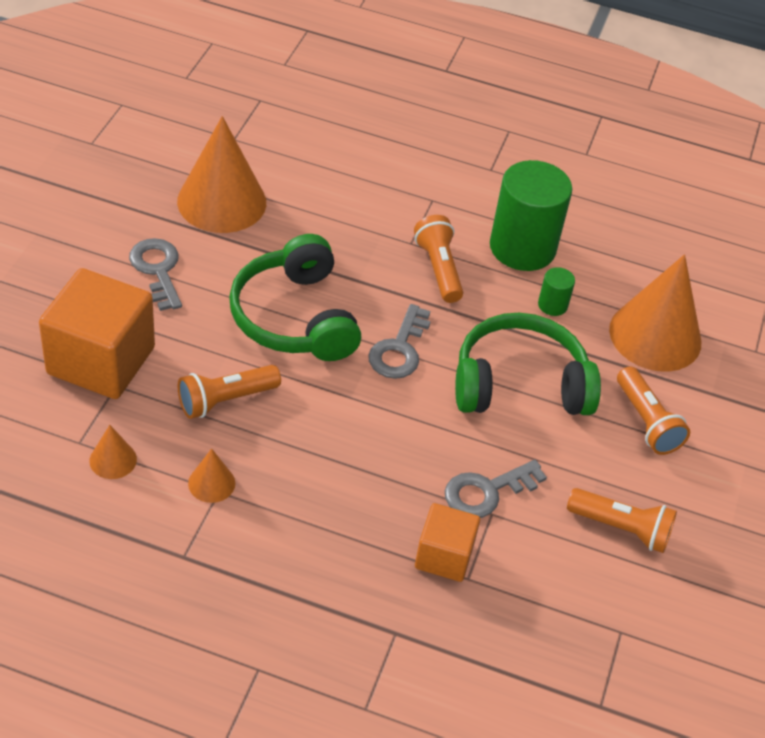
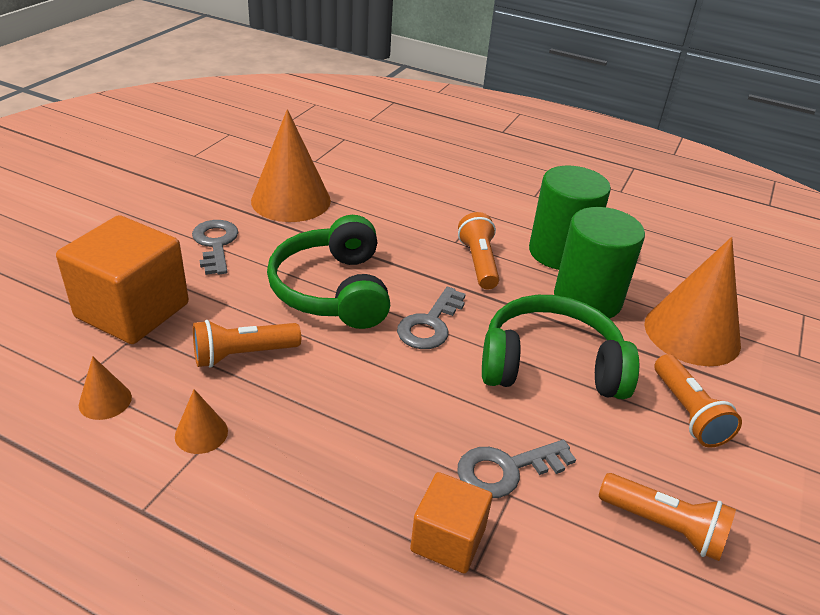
camera: 10 degrees right, 10 degrees down
green cylinder [538,267,575,316] -> green cylinder [554,207,645,319], size x2.30

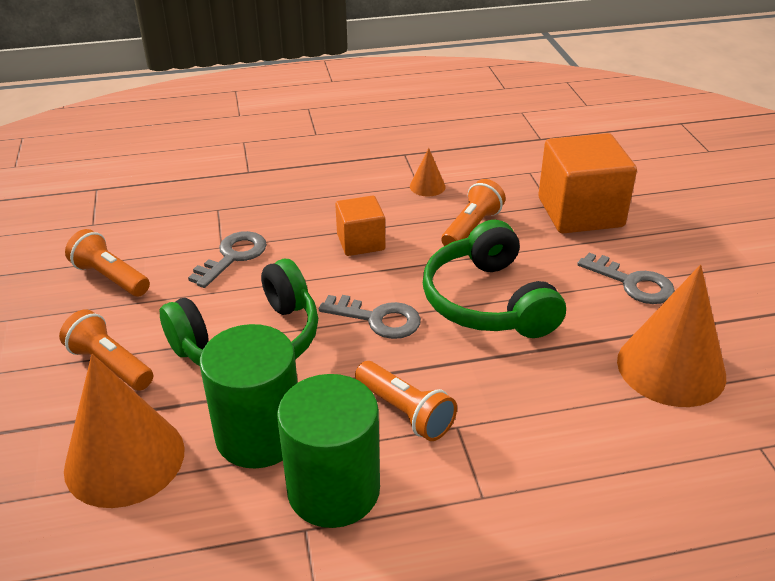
camera: 145 degrees right, 0 degrees up
orange cone [79,356,132,420] -> none
green headphones [267,215,390,329] -> green headphones turned 150 degrees counterclockwise [423,220,566,338]
grey key [397,287,466,349] -> grey key turned 120 degrees clockwise [319,295,421,339]
orange cube [410,472,493,573] -> orange cube moved to [335,195,385,256]
orange flashlight [599,473,736,561] -> orange flashlight turned 45 degrees clockwise [65,229,150,297]

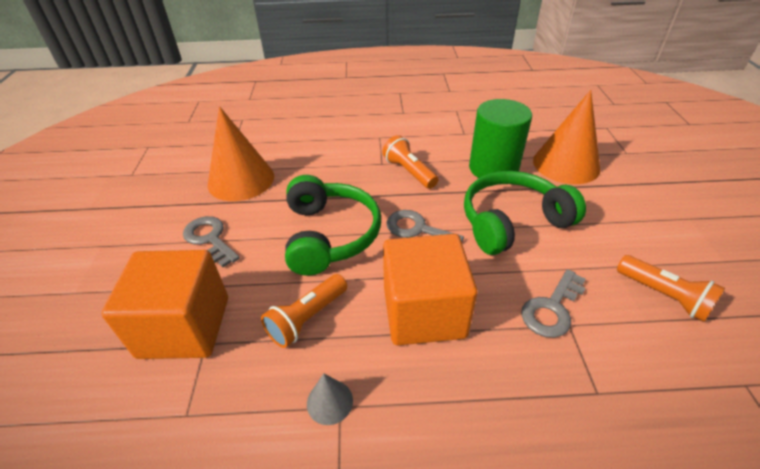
camera: 170 degrees left, 5 degrees up
orange flashlight [59,309,153,391] -> none
green cylinder [277,374,380,528] -> none
orange cube [335,195,385,256] -> orange cube [383,234,477,345], size x1.77
orange cone [410,148,445,197] -> grey cone [307,374,353,425]

